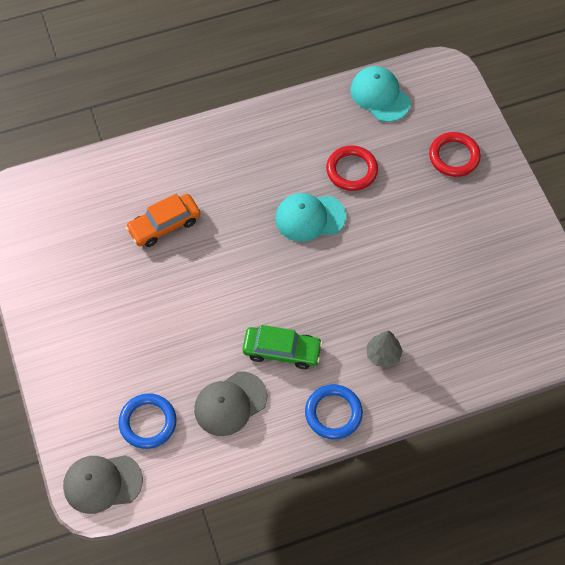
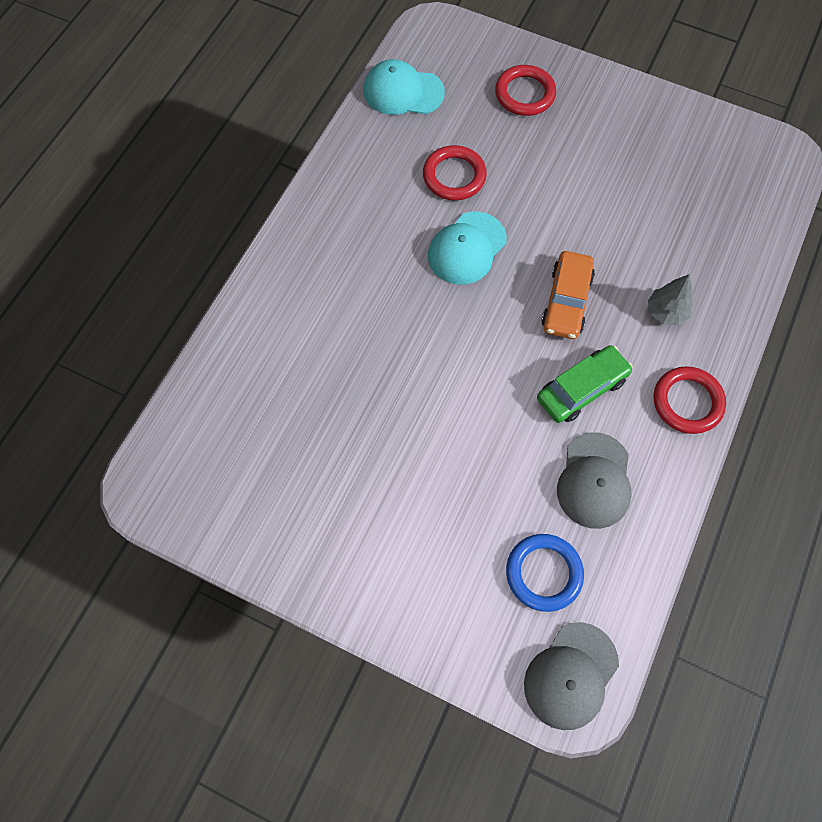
camera: 45 degrees left, 5 degrees up
orange car [126,194,201,247] -> orange car moved to [541,251,595,339]
blue ring [305,384,363,440] -> red ring [654,366,726,434]

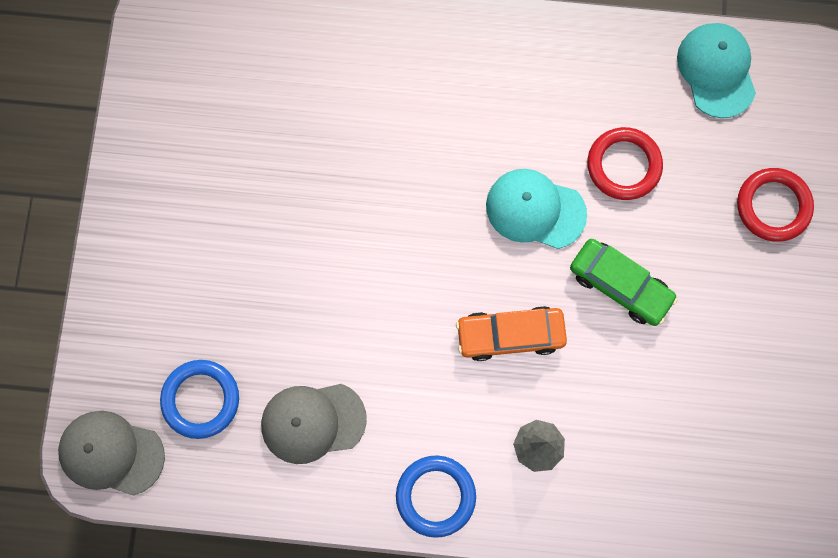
camera: 70 degrees right, 10 degrees up
green car [537,345,633,423] -> green car moved to [570,239,678,326]
red ring [654,366,726,434] -> blue ring [396,456,476,538]

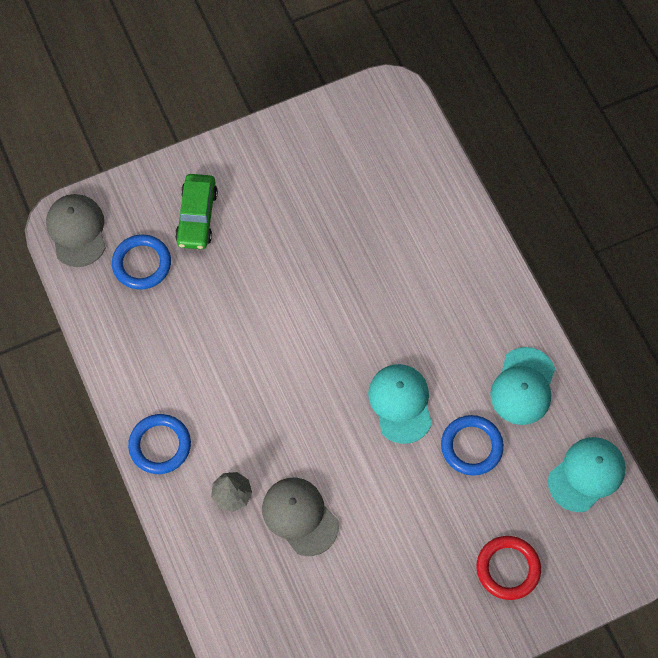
camera: 60 degrees right, 10 degrees down
grey cap [261,384,367,464] -> grey cap moved to [262,478,339,556]
orange car [456,306,567,361] -> none
green car [570,239,678,326] -> green car moved to [175,174,218,249]
red ring [587,127,663,200] -> blue ring [441,415,504,476]
none -> turquoise cap [490,347,555,425]

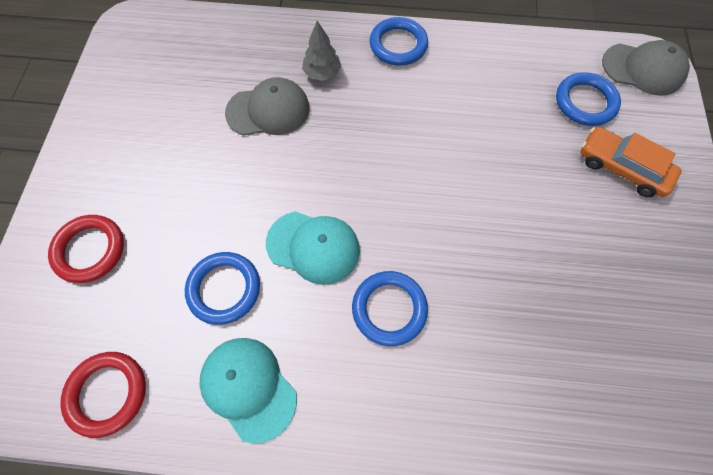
camera: 120 degrees right, 0 degrees up
green car [175,174,218,249] -> orange car [580,127,681,197]
turquoise cap [548,437,626,512] -> red ring [60,352,146,438]
none -> blue ring [352,271,428,346]

